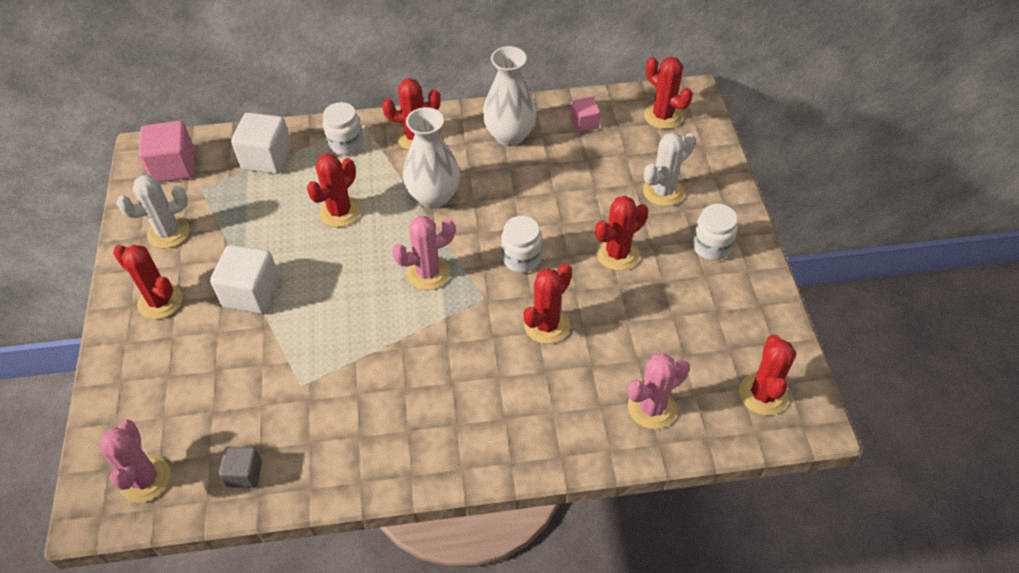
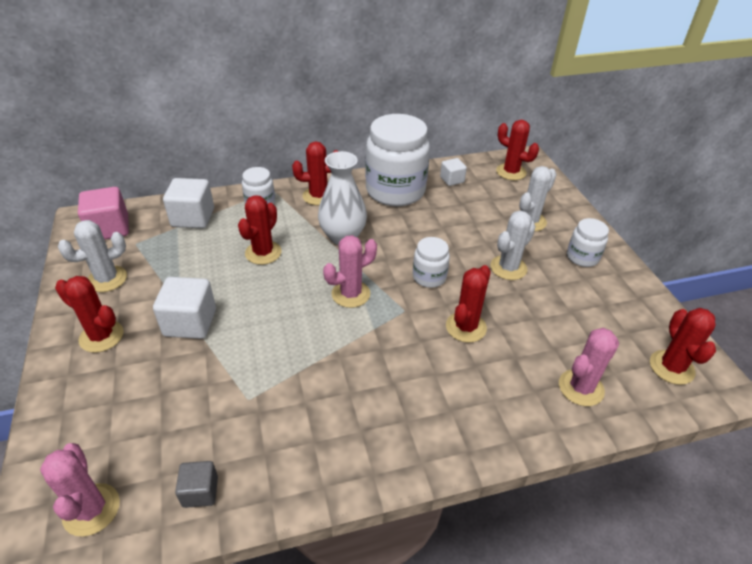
camera: 10 degrees left, 10 degrees down
white vase [483,46,537,146] -> white jar [365,114,430,206]
pink cube [570,97,600,133] -> white cube [440,158,467,186]
red cactus [595,196,648,271] -> white cactus [490,211,536,280]

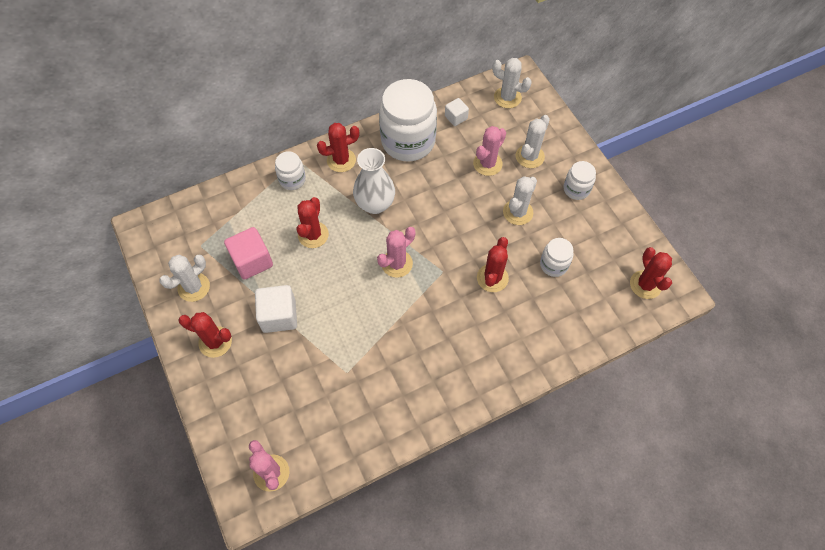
camera: 10 degrees left, 20 degrees up
pink cube [78,187,129,240] -> pink cube moved to [224,227,273,280]
white cube [163,178,214,228] -> none
grey cube [175,461,218,508] -> none
white jar [413,237,450,288] -> white jar moved to [540,238,573,277]
red cactus [496,120,539,180] -> white cactus [492,58,532,108]
pink cactus [559,328,619,406] -> pink cactus moved to [473,126,506,176]

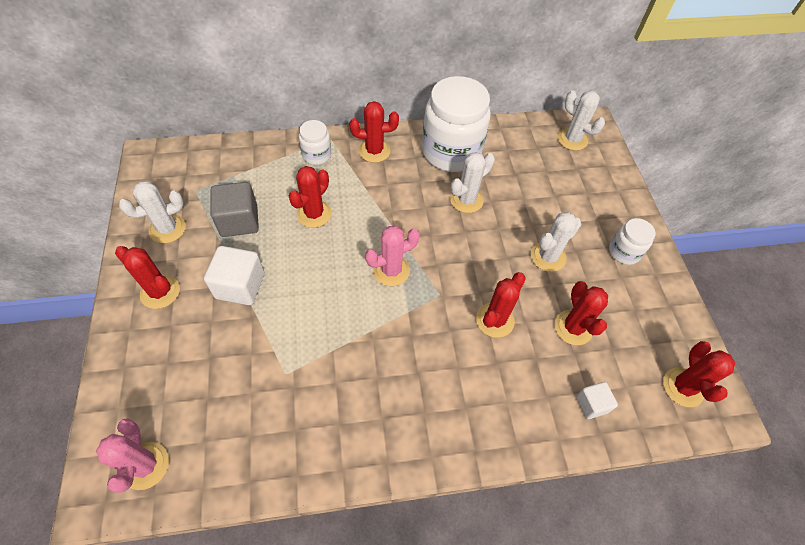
camera: 15 degrees right, 5 degrees down
pink cube [224,227,273,280] -> grey cube [211,182,259,237]
white vase [353,148,395,214] -> none
white cube [445,98,469,126] -> white cube moved to [576,382,618,419]
pink cactus [473,126,506,176] -> none
white cactus [516,115,550,168] -> white cactus moved to [450,152,495,213]
white jar [540,238,573,277] -> red cactus [554,281,608,345]

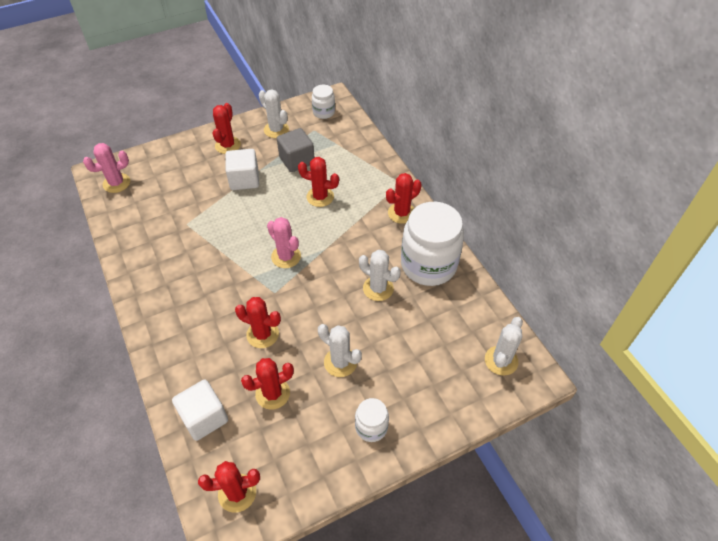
camera: 75 degrees right, 5 degrees down
white jar [299,120,331,165] -> white jar moved to [312,85,335,119]
red cactus [350,101,399,163] -> red cactus turned 75 degrees clockwise [386,173,421,224]
white cube [576,382,618,419] -> white cube [172,380,228,441], size x1.73

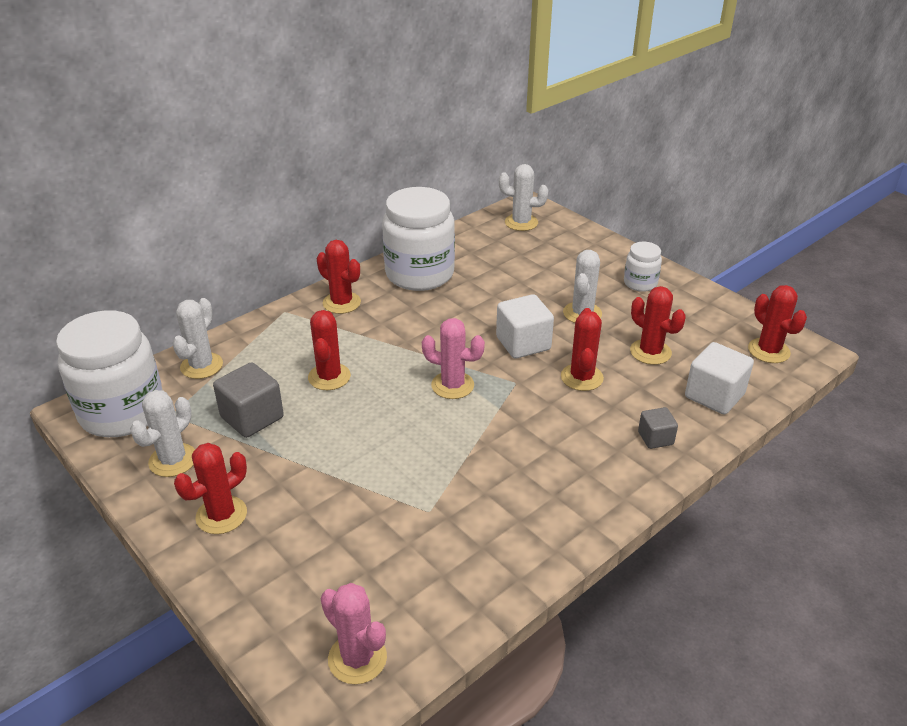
camera: 105 degrees left, 15 degrees down
red cactus [213,103,241,154] -> red cactus turned 45 degrees counterclockwise [174,443,247,534]
white cube [225,149,259,190] -> white cube moved to [496,294,554,359]
pink cactus [267,217,301,268] -> pink cactus turned 75 degrees clockwise [422,318,485,399]
white jar [312,85,335,119] -> white jar [56,310,163,437], size x2.07
white cactus [359,250,401,301] -> white cactus moved to [172,298,223,379]
none -> grey cube [638,407,678,449]

